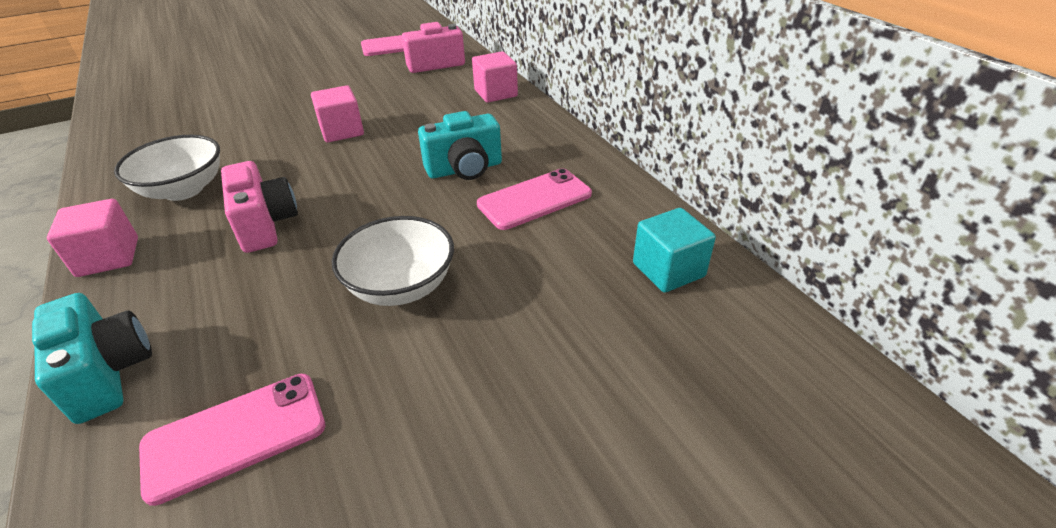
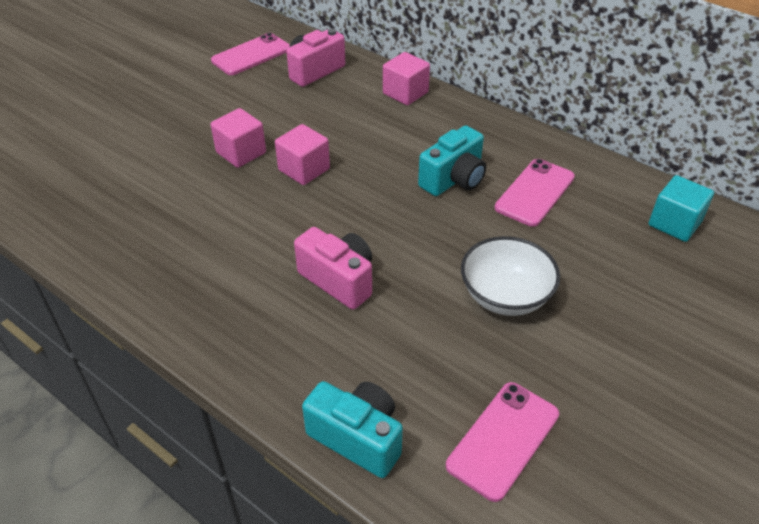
camera: 25 degrees left, 5 degrees up
pink cube [47,199,138,277] -> pink cube moved to [211,108,266,168]
white bowl [114,135,220,201] -> none

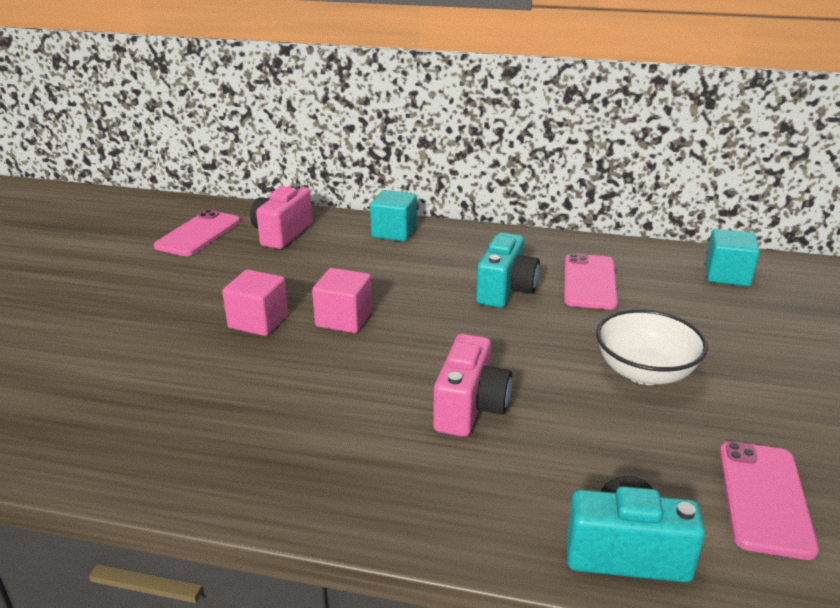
camera: 25 degrees left, 15 degrees down
pink camera [294,227,372,310] -> pink camera turned 90 degrees clockwise [433,334,512,437]
pink cube [383,52,430,105] -> turquoise cube [370,190,417,242]

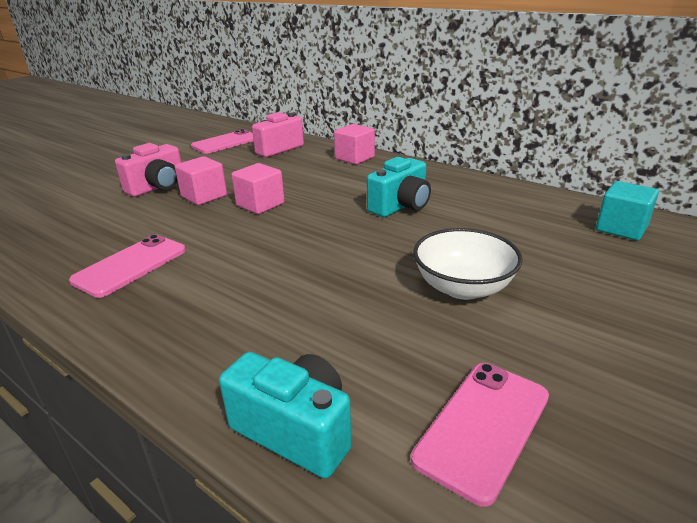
camera: 25 degrees right, 0 degrees up
turquoise cube [370,190,417,242] -> pink cube [334,124,375,164]
pink camera [433,334,512,437] -> pink camera moved to [115,143,182,197]
pink phone [564,253,618,309] -> pink phone moved to [69,234,186,298]

